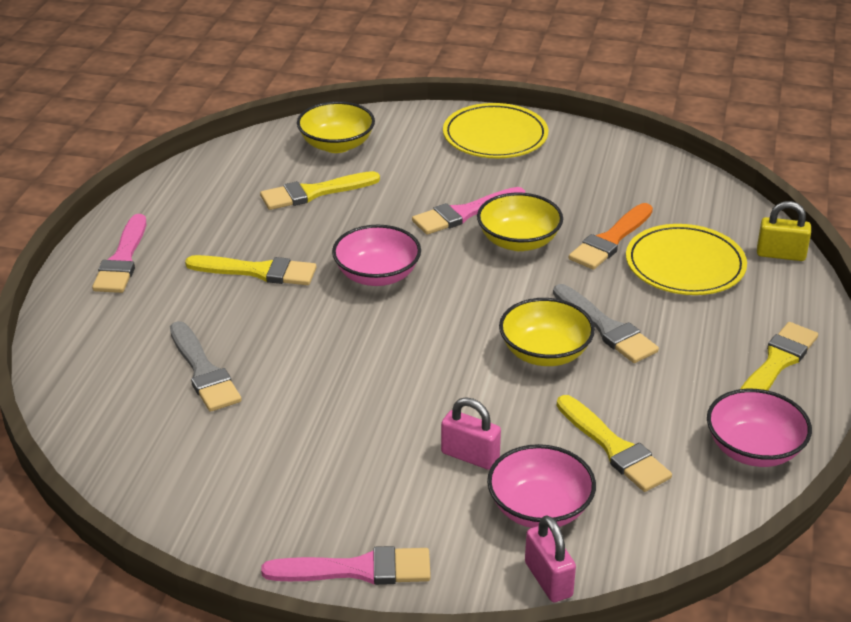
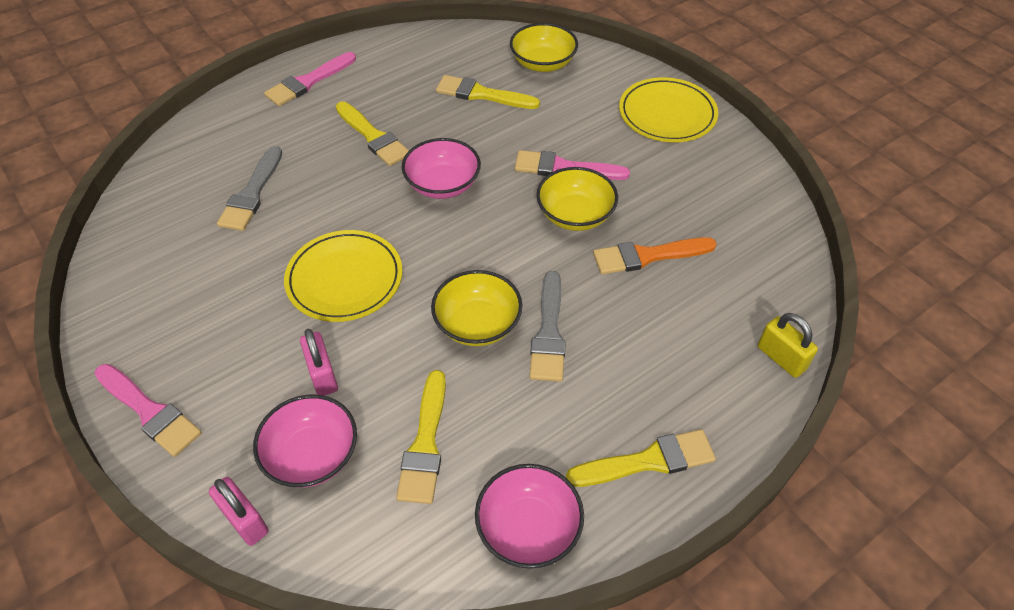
camera: 40 degrees right, 15 degrees up
pink padlock [525,515,576,602] -> pink padlock turned 60 degrees counterclockwise [209,477,268,546]
yellow plate [626,224,747,295] -> yellow plate moved to [284,230,403,322]

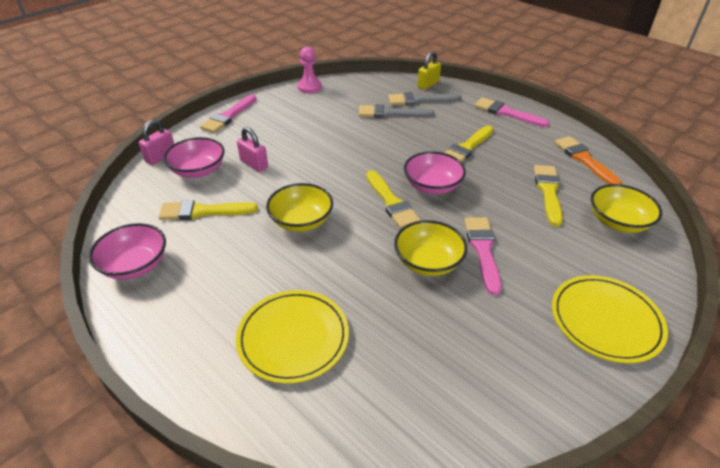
camera: 80 degrees right, 10 degrees down
yellow plate [284,230,403,322] -> yellow plate moved to [236,290,349,384]
pink padlock [300,329,338,396] -> pink padlock turned 75 degrees clockwise [237,127,268,172]
grey brush [530,271,566,382] -> grey brush moved to [388,92,461,105]
yellow brush [566,429,716,487] -> yellow brush moved to [366,170,421,229]
orange brush [593,237,717,274] -> orange brush moved to [554,136,622,185]
yellow padlock [758,313,818,378] -> yellow padlock moved to [417,51,441,90]
none -> pink pawn [297,46,322,93]

